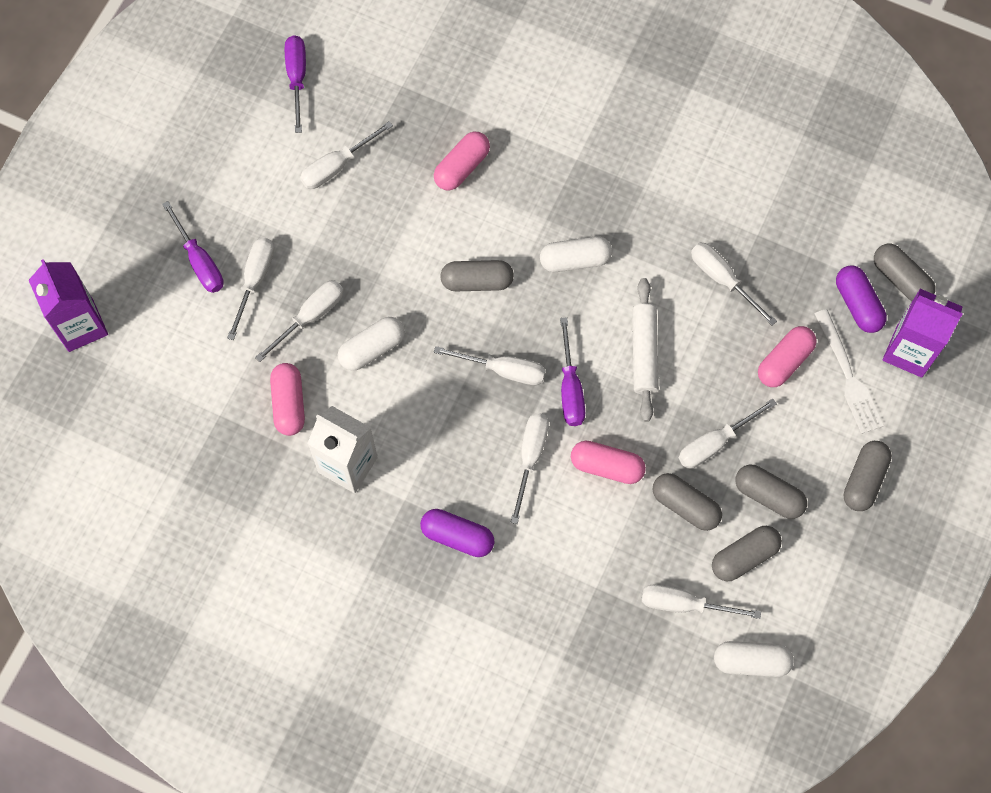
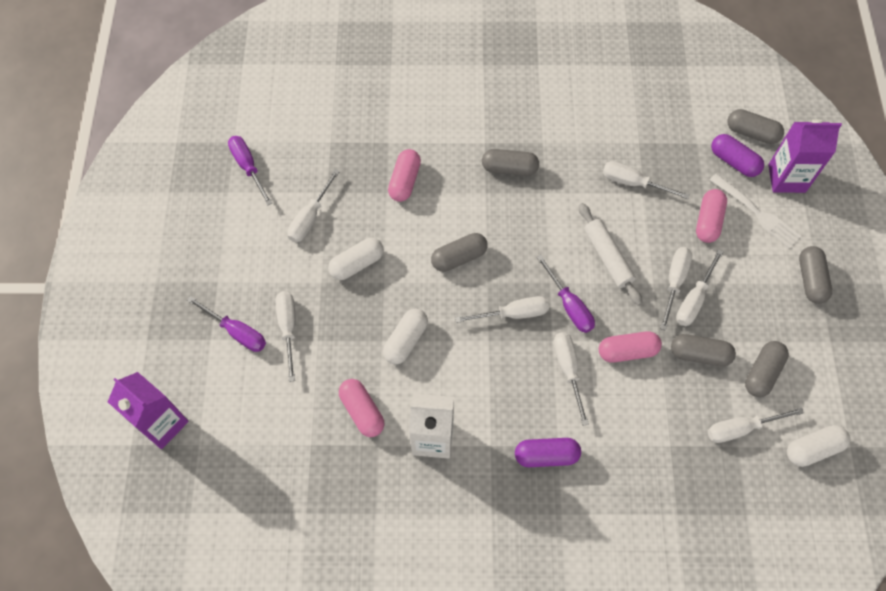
camera: 25 degrees left, 5 degrees down
white screwdriver [255,280,344,362] -> white screwdriver moved to [660,247,692,331]
white capsule [540,236,612,272] -> white capsule moved to [328,238,384,280]
grey capsule [735,465,807,519] -> grey capsule moved to [482,149,539,176]

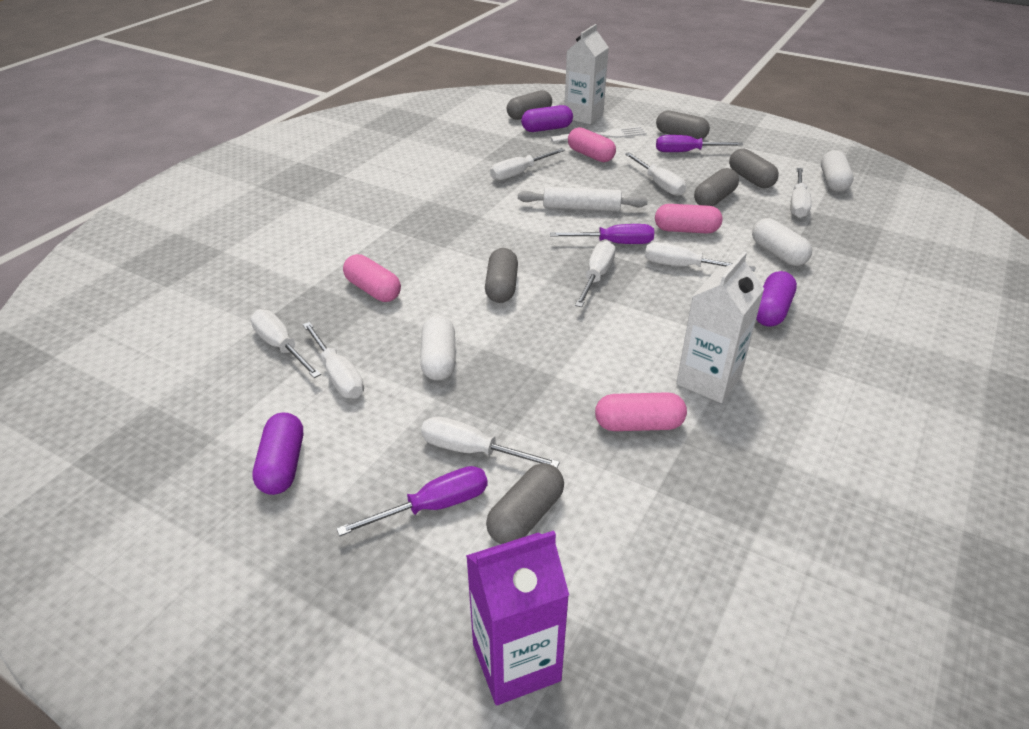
camera: 60 degrees left, 25 degrees down
purple screwdriver [228,136,272,206] -> purple screwdriver moved to [656,135,743,152]
white capsule [383,309,428,364] -> white capsule moved to [752,218,812,266]
grey capsule [482,149,539,176] -> grey capsule moved to [486,463,564,544]
pink capsule [599,331,662,363] -> pink capsule turned 75 degrees clockwise [655,204,722,233]
white screwdriver [660,247,692,331] -> white screwdriver moved to [250,309,321,378]
purple carton [768,120,842,193] -> white carton [565,24,609,124]
none -> purple capsule [252,413,303,495]

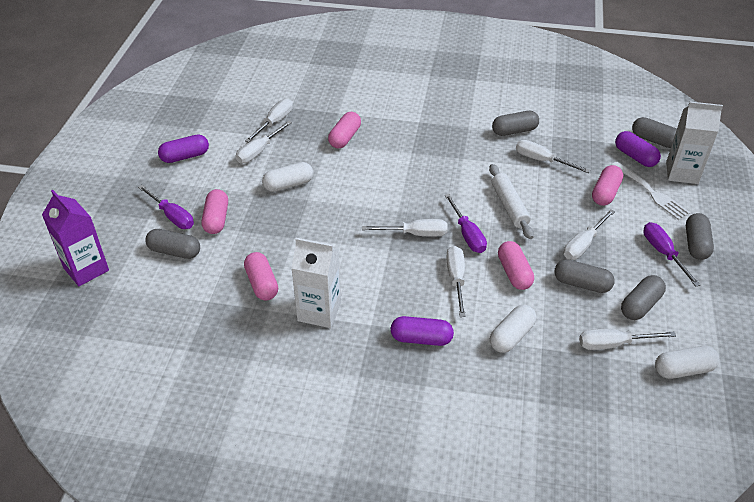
camera: 70 degrees right, 5 degrees up
white screwdriver [421,416,560,468] -> pink capsule [202,189,228,234]
grey capsule [485,248,518,303] -> grey capsule moved to [492,111,539,136]

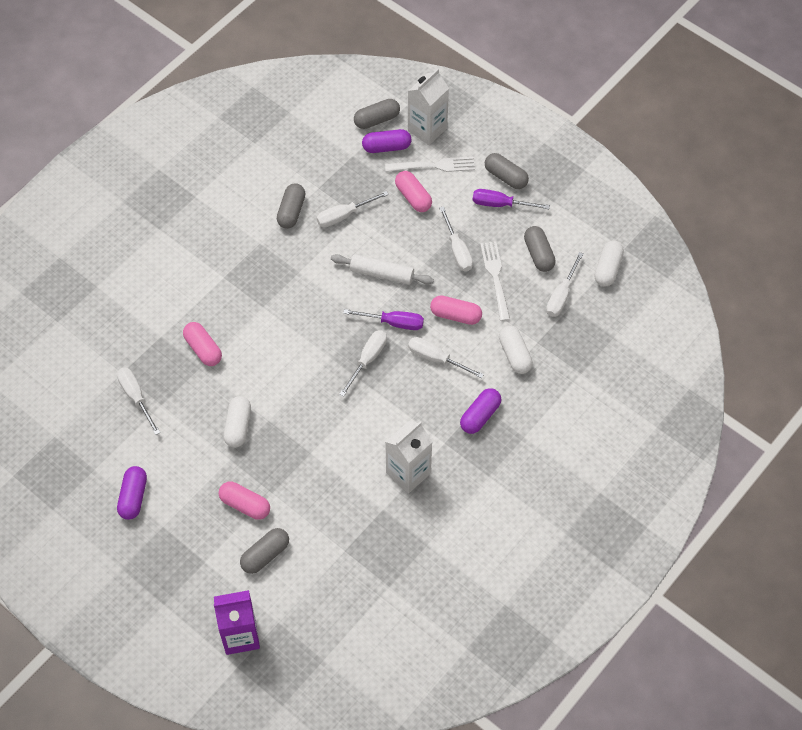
camera: 60 degrees left, 15 degrees up
purple screwdriver [138,185,194,229] -> none
white screwdriver [236,121,292,163] -> none
pink capsule [244,252,278,300] -> none
grey capsule [554,260,615,293] -> white fork [480,241,510,321]

